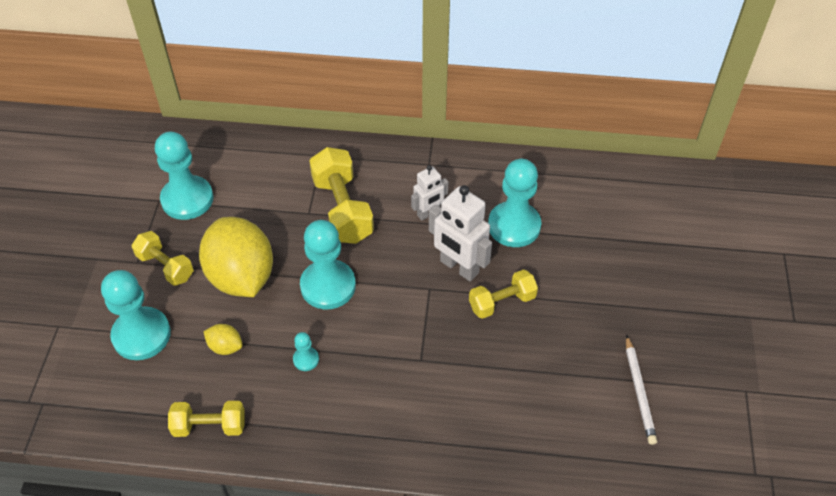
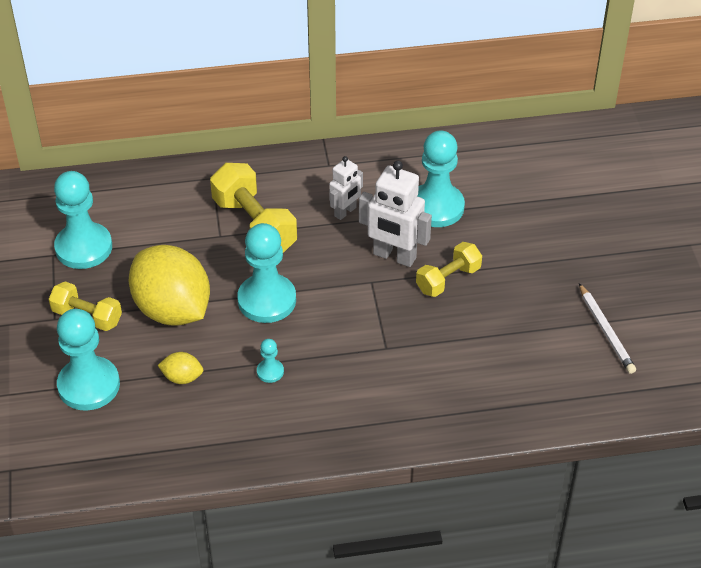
camera: 15 degrees left, 5 degrees down
yellow dumbbell [168,401,245,437] -> none

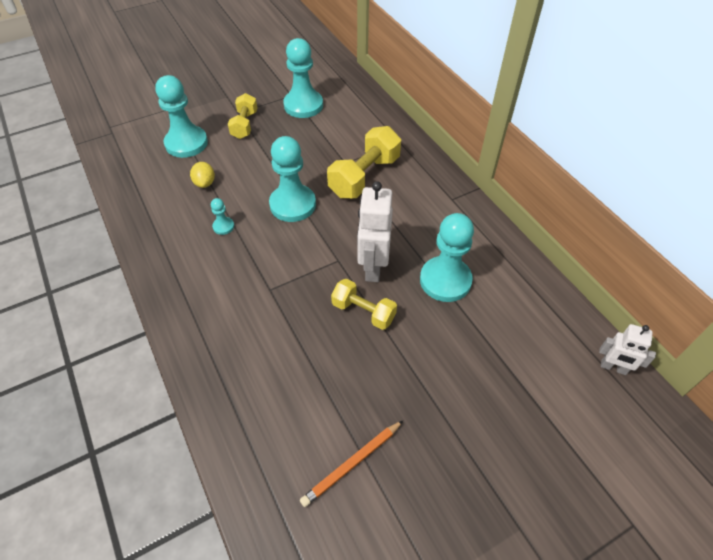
camera: 70 degrees right, 5 degrees up
yellow lemon [129,245,210,326] -> none
white robot [329,156,363,220] -> white robot moved to [599,324,656,375]
white pencil [579,283,636,374] -> orange pencil [300,421,403,507]

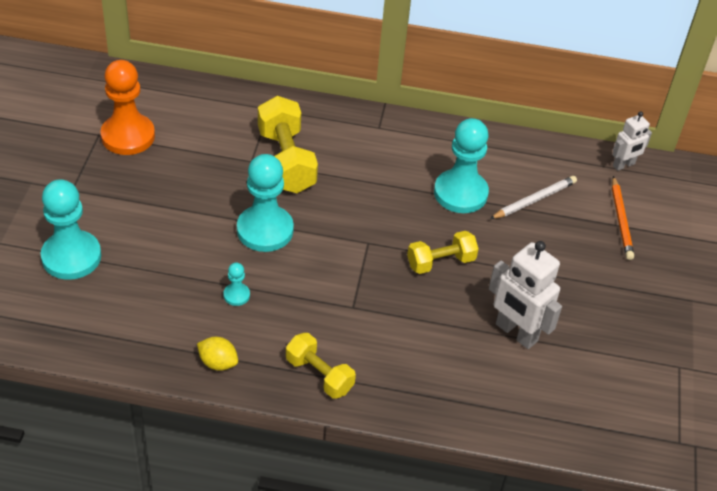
camera: 55 degrees left, 5 degrees down
yellow lemon [190,162,215,188] -> yellow lemon moved to [197,337,238,371]
yellow dumbbell [228,93,257,139] -> yellow dumbbell moved to [286,333,356,399]
turquoise pawn [283,38,323,118] -> orange pawn [100,60,155,155]
orange pencil [300,421,403,507] -> orange pencil moved to [612,176,634,260]
white robot [357,181,393,282] -> white robot moved to [489,241,562,349]
none -> white pencil [490,176,577,219]

